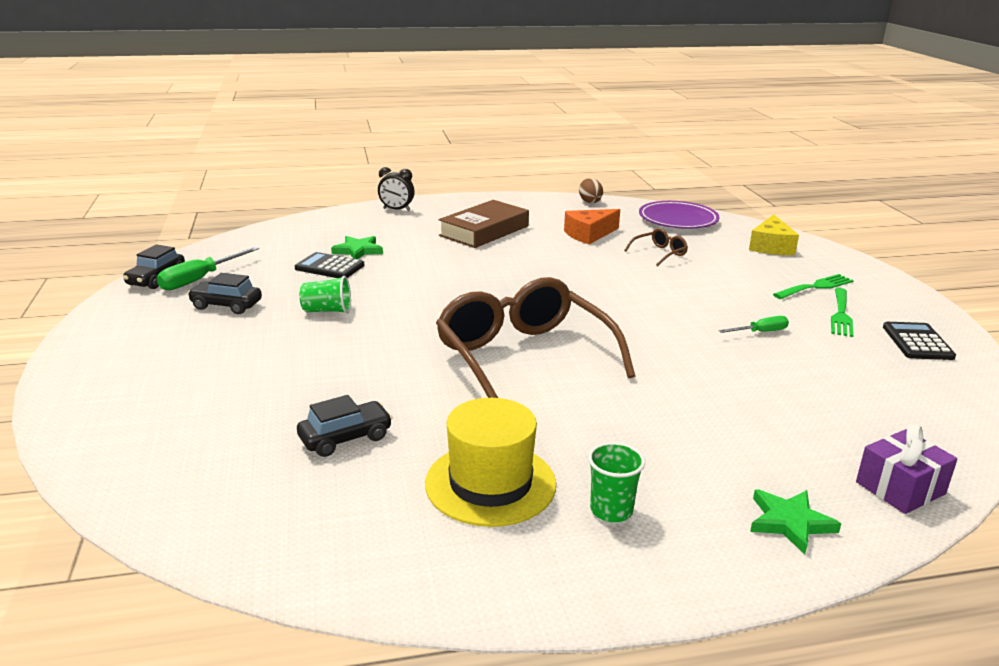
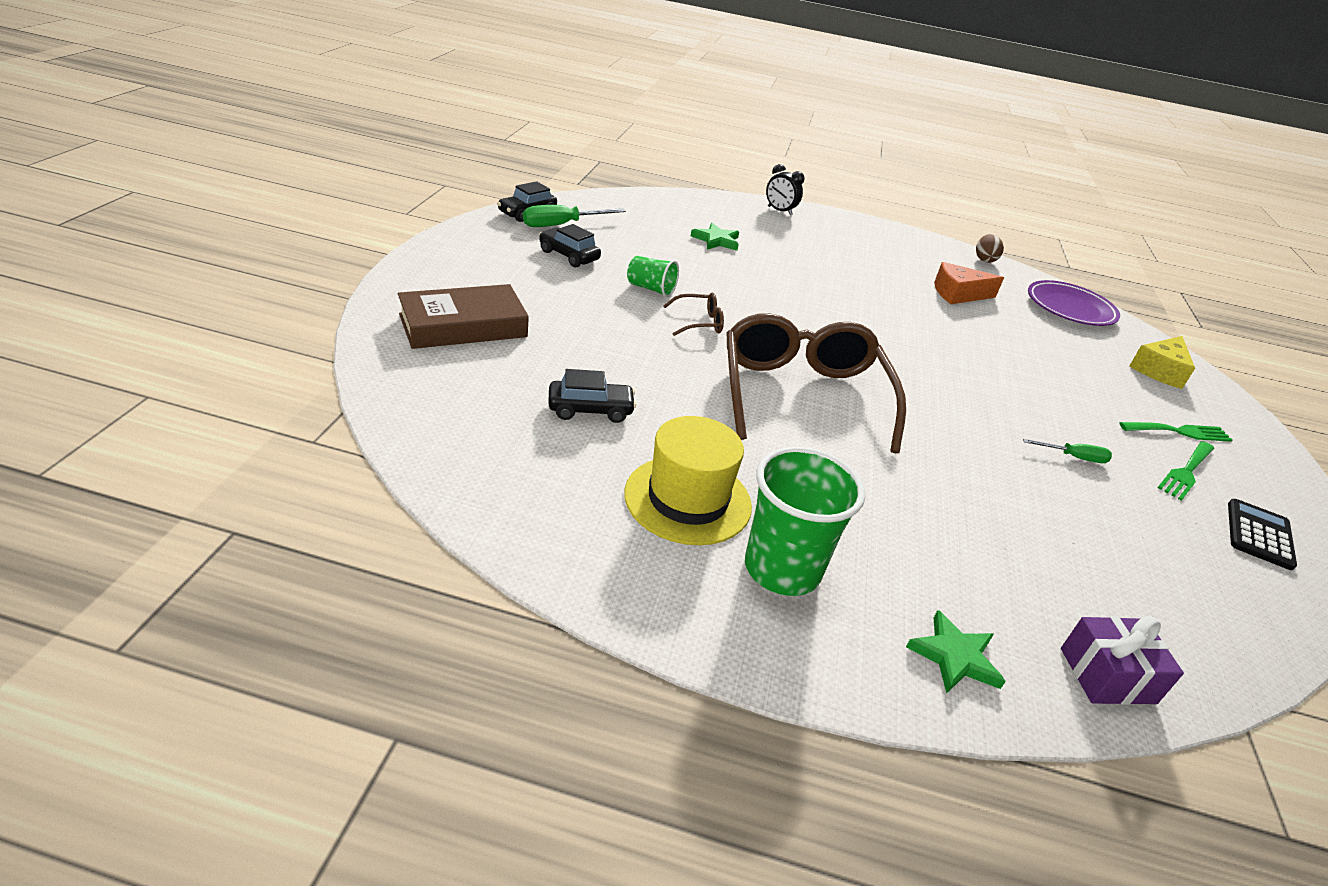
camera: 20 degrees right, 10 degrees up
black calculator [295,252,364,278] -> none
brown book [439,200,529,248] -> brown book moved to [398,284,529,349]
green cup [588,442,645,522] -> green cup [745,447,865,596], size x1.81
brown glasses [624,228,688,266] -> brown glasses moved to [663,293,724,336]

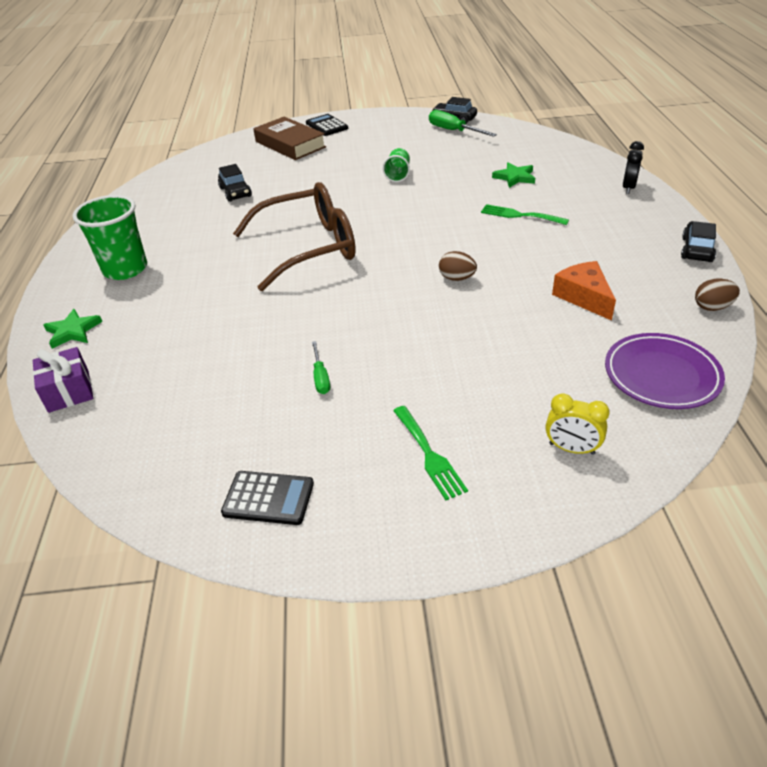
camera: 80 degrees right, 5 degrees up
black car [539,224,601,268] -> black car moved to [681,221,716,262]
yellow hat [624,416,752,545] -> none
brown glasses [663,293,724,336] -> none
yellow cheese [1130,336,1195,389] -> yellow clock [546,393,610,455]
green fork [1158,441,1214,501] -> green fork moved to [481,204,569,225]
none -> black calculator [306,114,348,136]
none -> brown egg [439,251,477,281]

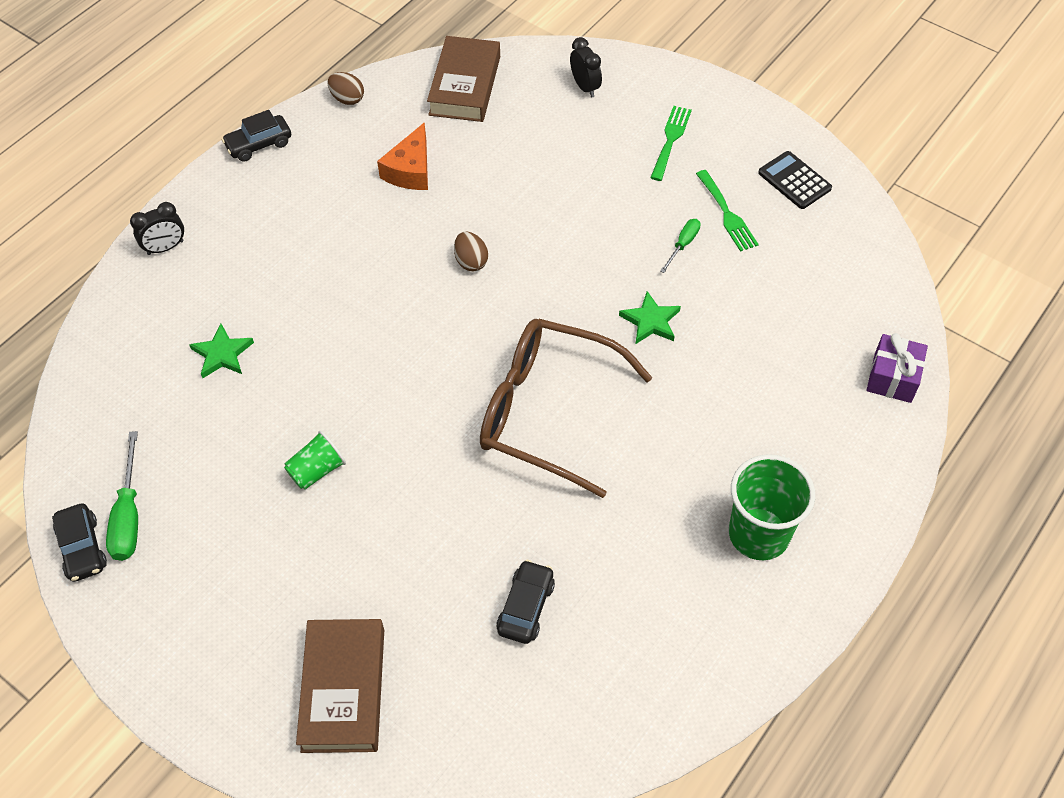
camera: 140 degrees left, 15 degrees up
green star [43,309,103,349] -> green star moved to [619,291,681,344]
black calculator [306,114,348,136] -> none
green fork [481,204,569,225] -> green fork moved to [696,170,759,252]
yellow clock [546,393,610,455] -> black clock [570,37,602,98]
purple plate [605,333,725,409] -> brown book [427,36,500,122]

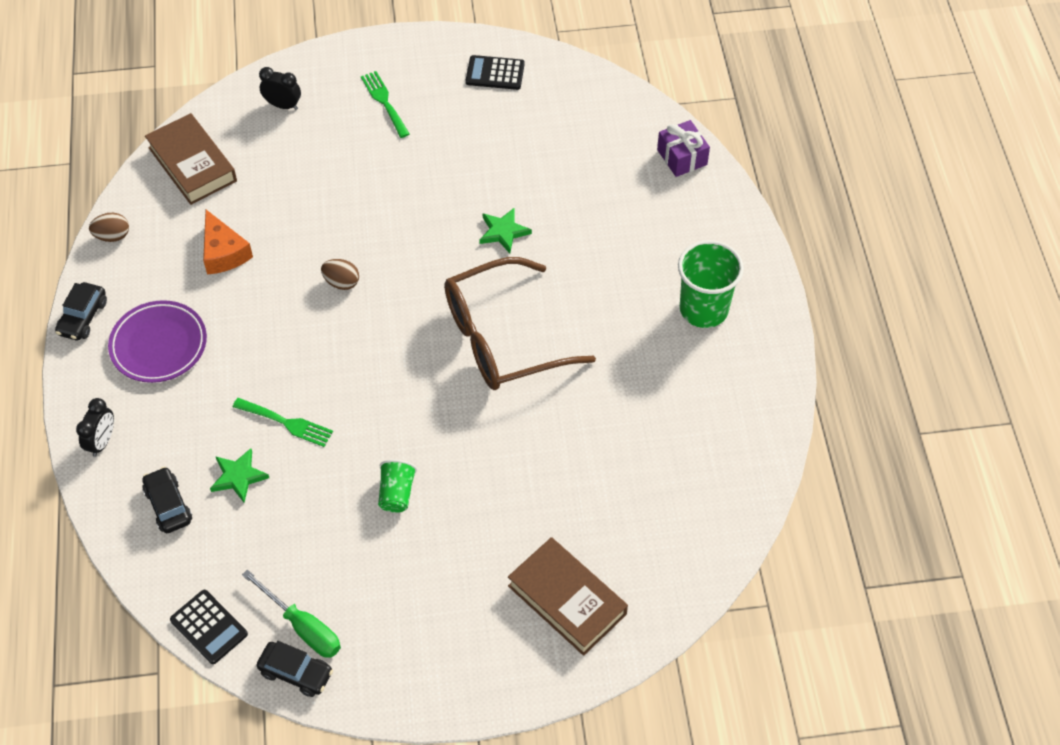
camera: 45 degrees left, 0 degrees up
black car [496,560,555,644] -> black car moved to [142,467,192,533]
green screwdriver [660,219,701,273] -> none
green fork [696,170,759,252] -> green fork moved to [233,398,333,447]
none -> purple plate [108,300,207,383]
none -> black calculator [170,590,248,664]

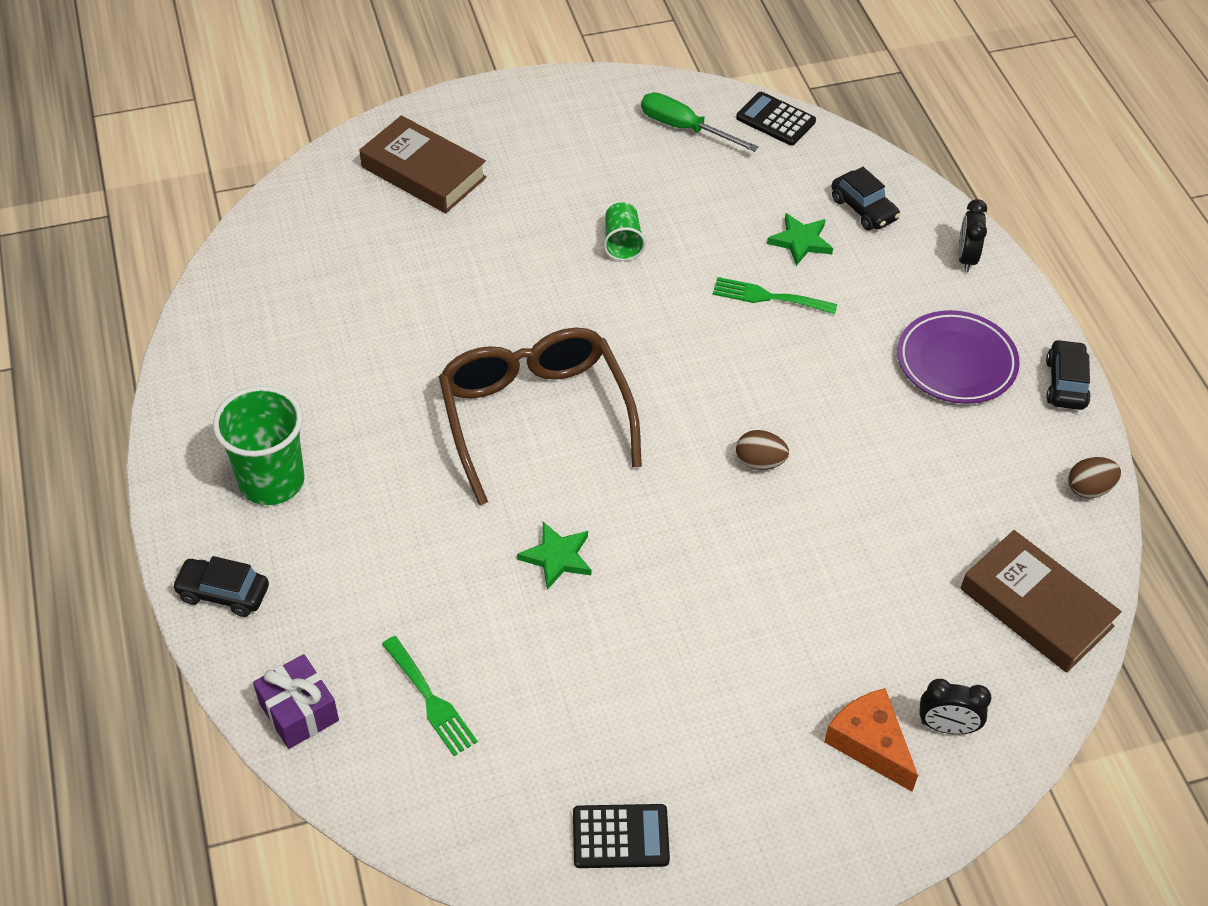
camera: 170 degrees right, 5 degrees down
orange cheese [203,210,253,275] -> orange cheese moved to [824,688,918,792]
black car [257,641,333,697] -> black car moved to [172,556,269,617]
green fork [361,71,410,138] -> green fork moved to [382,636,478,756]
brown glasses [444,257,596,390] -> brown glasses turned 75 degrees counterclockwise [439,328,642,505]

